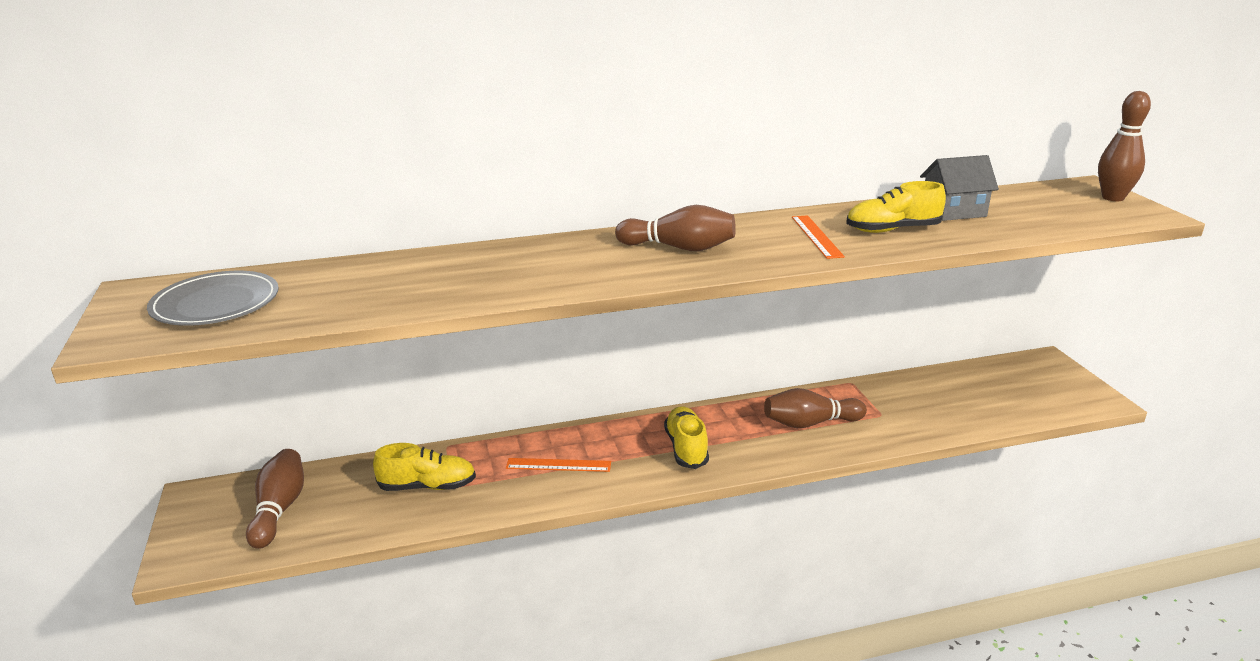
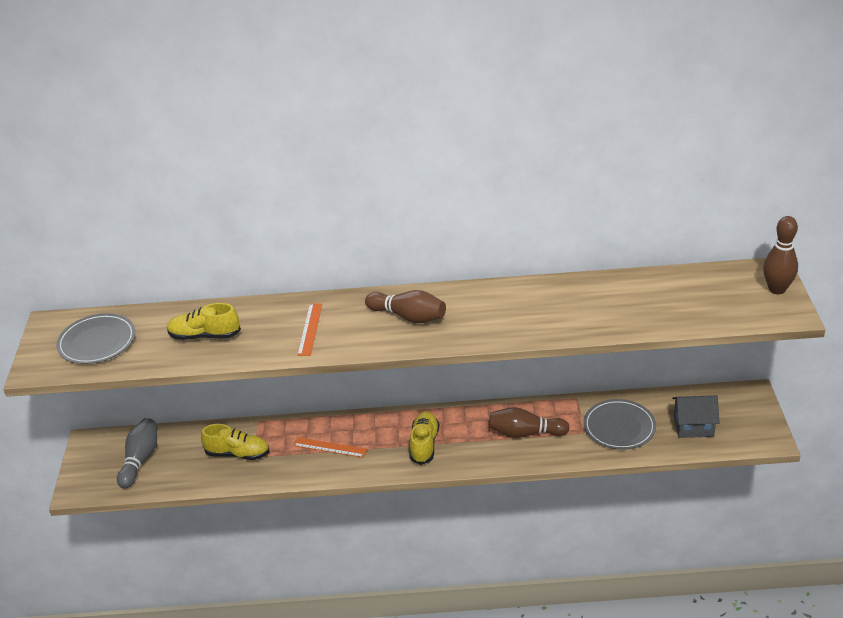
camera: 15 degrees right, 10 degrees up
brown bowling pin [246,449,304,549] -> grey bowling pin [117,418,157,489]
orange ruler [792,215,845,259] -> orange ruler moved to [297,303,322,356]
yellow shoe [846,181,946,233] -> yellow shoe moved to [167,303,241,340]
grey house [920,155,999,221] -> grey house moved to [672,395,719,438]
none -> grey plate [584,399,656,450]

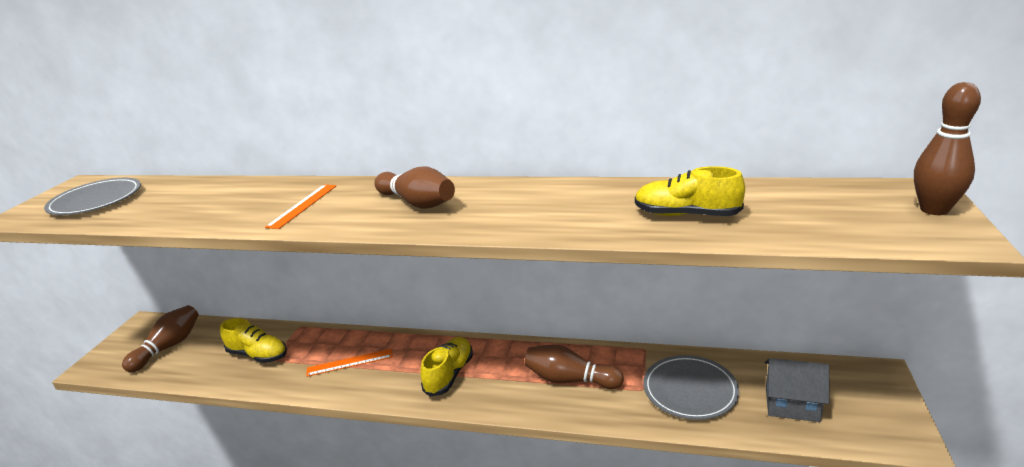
camera: 15 degrees right, 10 degrees down
grey bowling pin [117,418,157,489] -> brown bowling pin [122,305,199,373]
yellow shoe [167,303,241,340] -> yellow shoe moved to [635,166,745,216]
orange ruler [293,437,367,458] -> orange ruler turned 45 degrees counterclockwise [306,349,393,377]

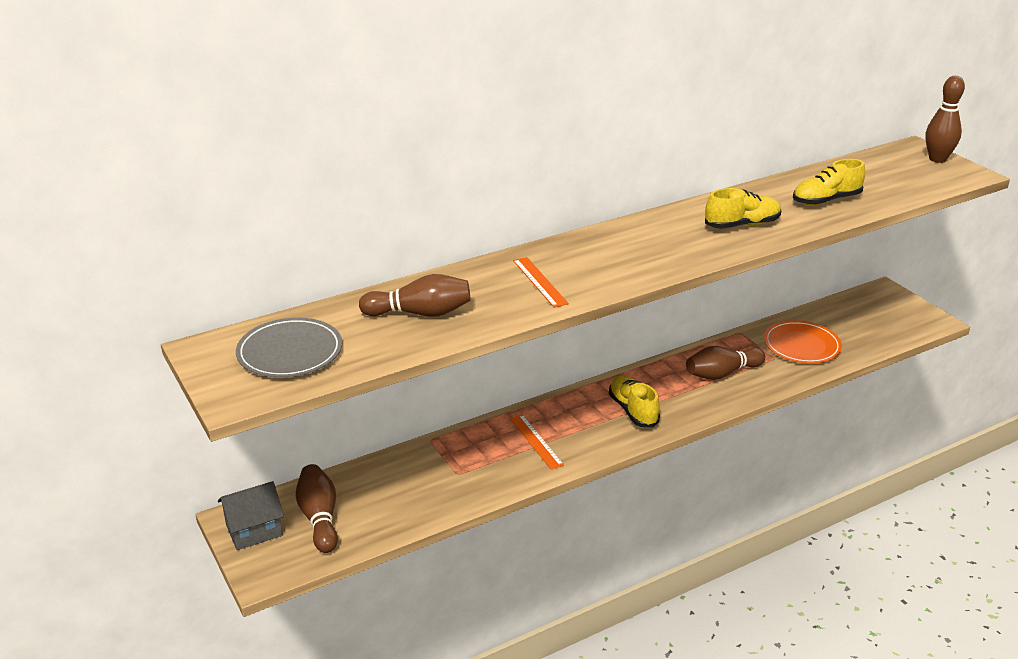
camera: 45 degrees left, 5 degrees up
yellow shoe [220,318,287,363] -> yellow shoe moved to [705,188,781,229]
orange ruler [306,349,393,377] -> orange ruler turned 60 degrees counterclockwise [510,414,564,469]
brown bowling pin [374,166,455,209] -> brown bowling pin moved to [359,274,471,317]
grey plate [643,355,739,420] -> orange plate [764,320,842,364]
grey house [765,358,829,422] -> grey house moved to [218,481,284,550]

